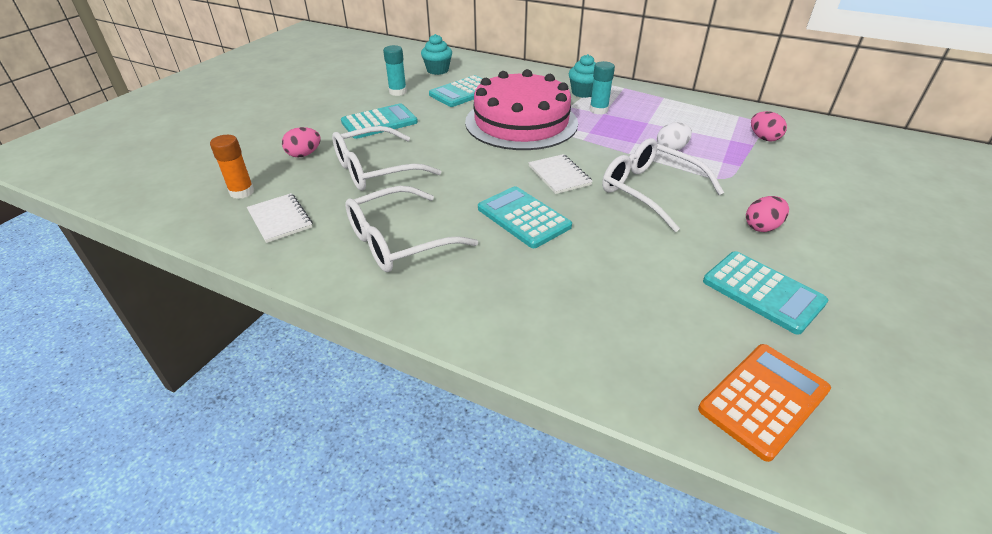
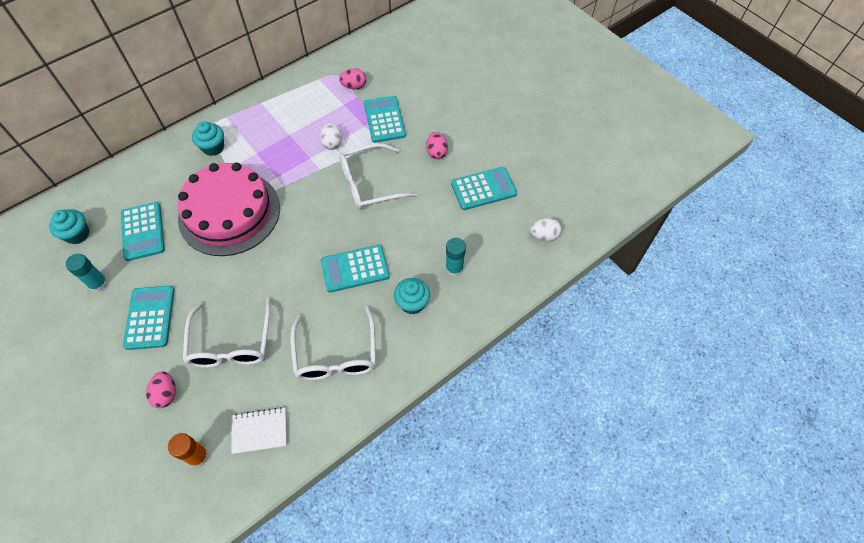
camera: 65 degrees left, 20 degrees up
white notebook [528,154,593,194] -> none
turquoise glue stick [589,61,615,115] -> turquoise glue stick moved to [445,238,466,277]
orange calculator [698,344,831,462] -> white egg [530,218,562,241]
none -> turquoise calculator [364,96,406,143]
none -> turquoise cupcake [394,278,430,314]

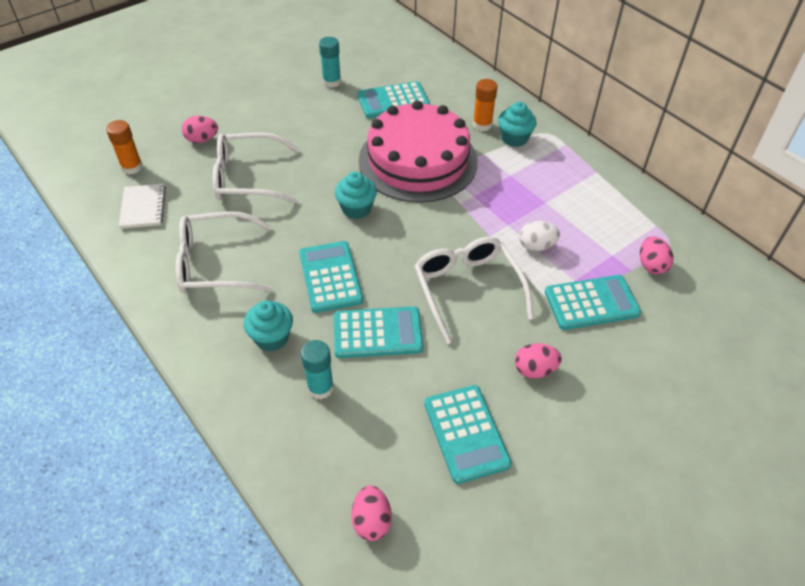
camera: 90 degrees right, 10 degrees down
turquoise cupcake [49,209,89,244] -> turquoise cupcake moved to [335,172,377,219]
turquoise calculator [123,286,175,350] -> turquoise calculator moved to [334,306,423,358]
white egg [530,218,562,241] -> pink egg [351,485,392,541]
none -> orange glue stick [473,79,498,131]

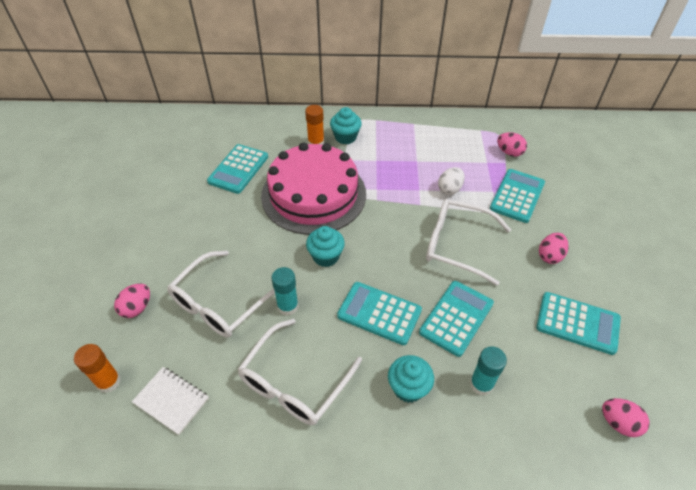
camera: 50 degrees left, 0 degrees up
turquoise glue stick [319,37,341,88] -> turquoise glue stick moved to [271,267,299,316]

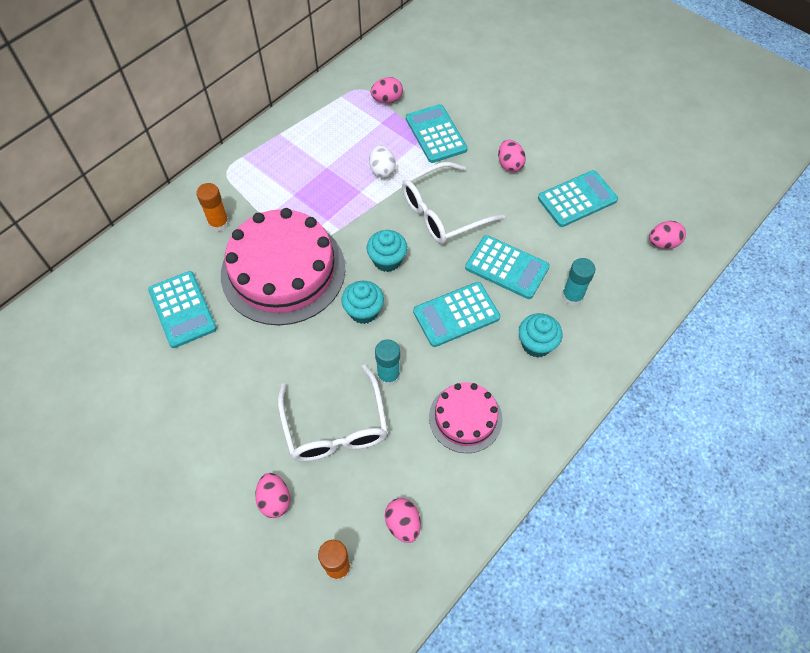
camera: 50 degrees left, 10 degrees up
white notebook [132,367,209,435] -> pink egg [385,498,421,543]
white glasses [237,319,362,425] -> pink cake [429,382,502,453]
turquoise cupcake [330,107,362,144] -> turquoise cupcake moved to [366,230,407,272]
turquoise calculator [419,281,494,357] -> turquoise calculator turned 135 degrees clockwise [465,235,550,299]

